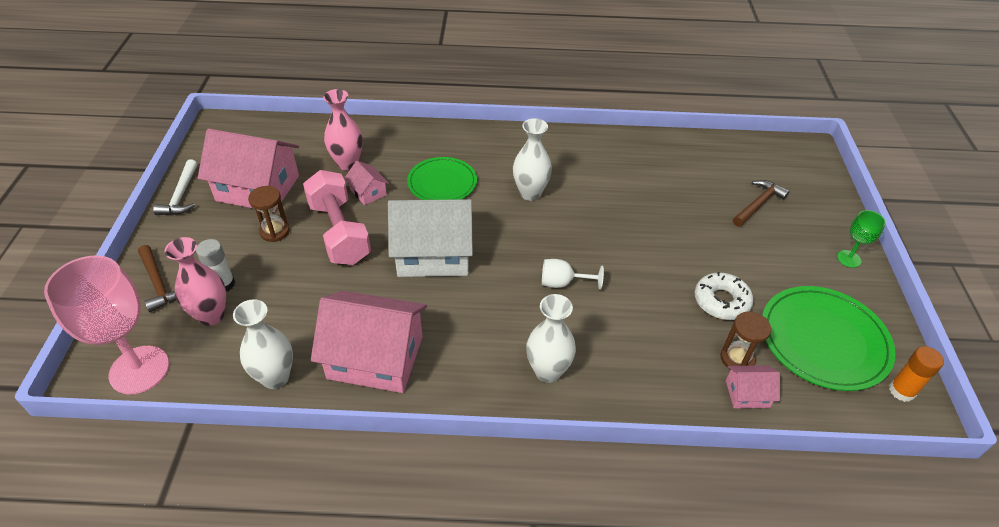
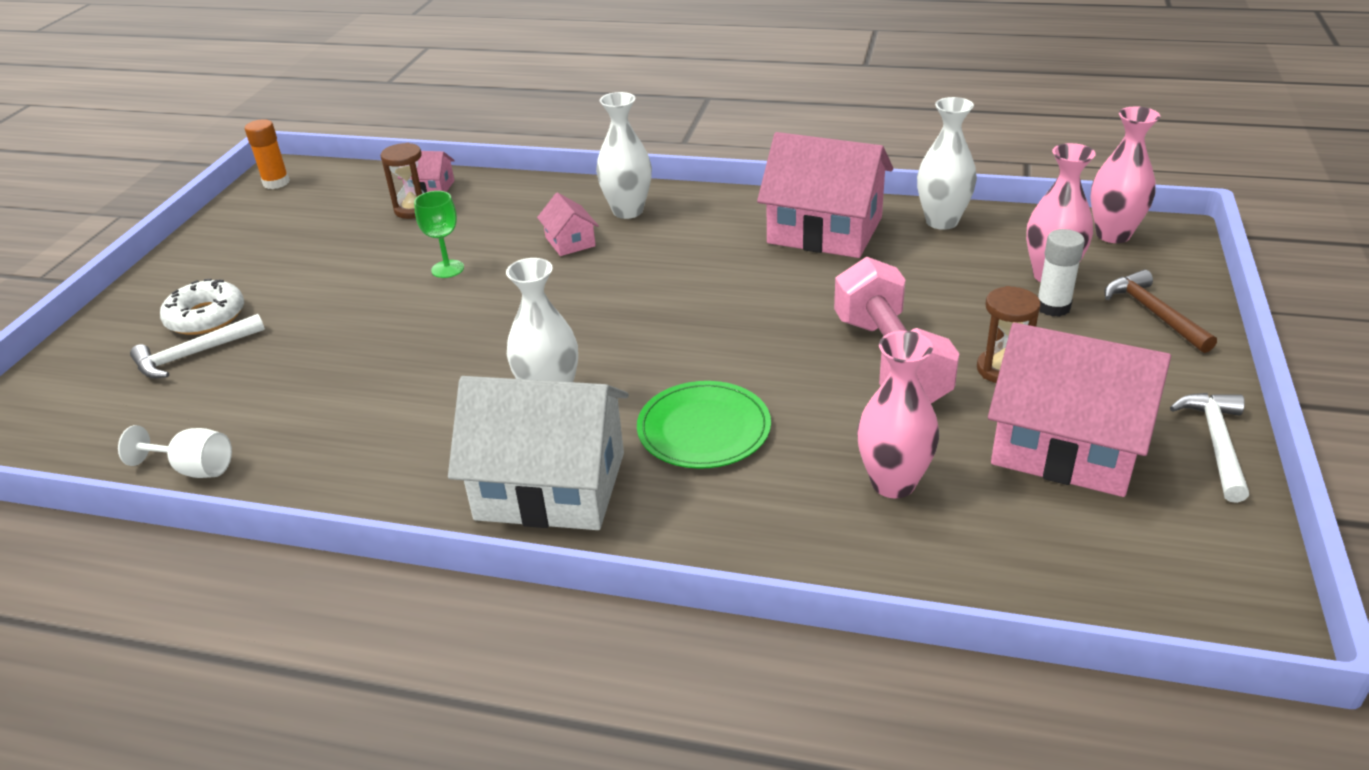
camera: 165 degrees left, 10 degrees down
pink goblet [44,255,169,394] -> pink vase [1090,106,1160,243]
pink house [344,161,389,205] -> pink house moved to [537,192,599,256]
white house [388,199,473,277] -> white house moved to [448,376,629,530]
white goblet [542,259,604,290] -> white goblet moved to [118,425,232,478]
white donut [695,272,754,320] -> white donut moved to [160,279,244,335]
brown hammer [733,180,790,227] -> white hammer [130,314,265,378]
green plate [762,286,896,391] -> none
green goblet [837,210,886,268] -> green goblet moved to [414,191,464,278]

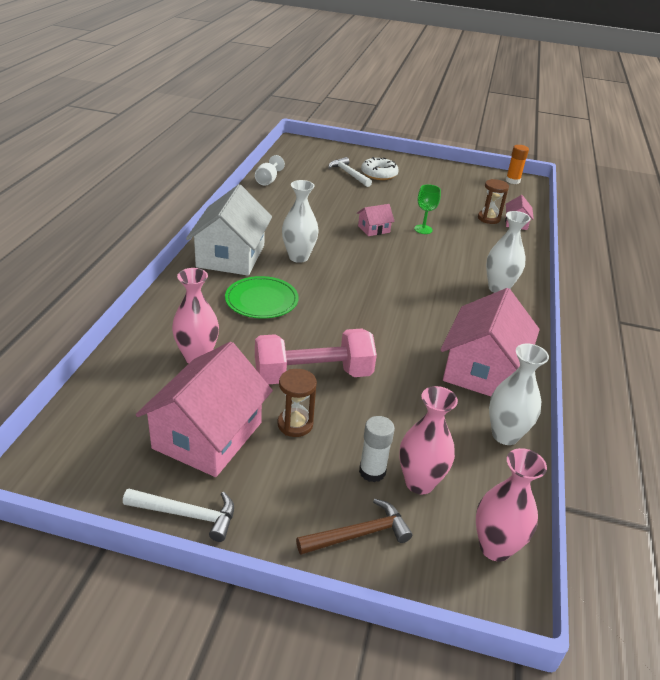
camera: 85 degrees right, 0 degrees up
pink house [537,192,599,256] -> pink house moved to [357,204,395,236]

